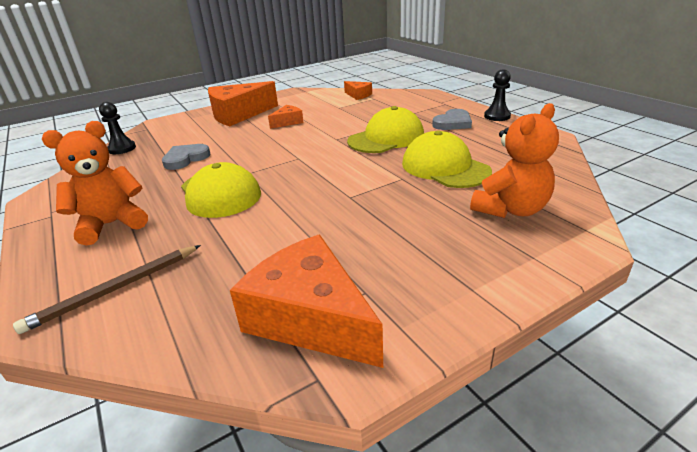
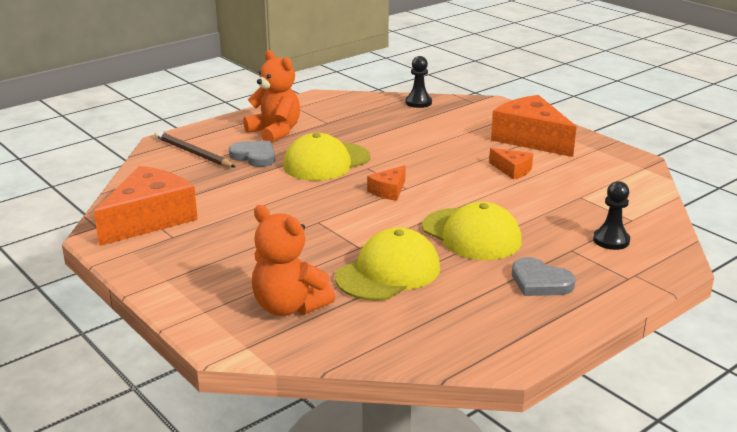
camera: 80 degrees right, 5 degrees down
grey heart [162,144,210,170] -> grey heart moved to [229,141,275,167]
orange cheese [344,81,372,100] -> orange cheese moved to [367,165,406,201]
black pawn [484,69,511,121] -> black pawn moved to [593,181,630,250]

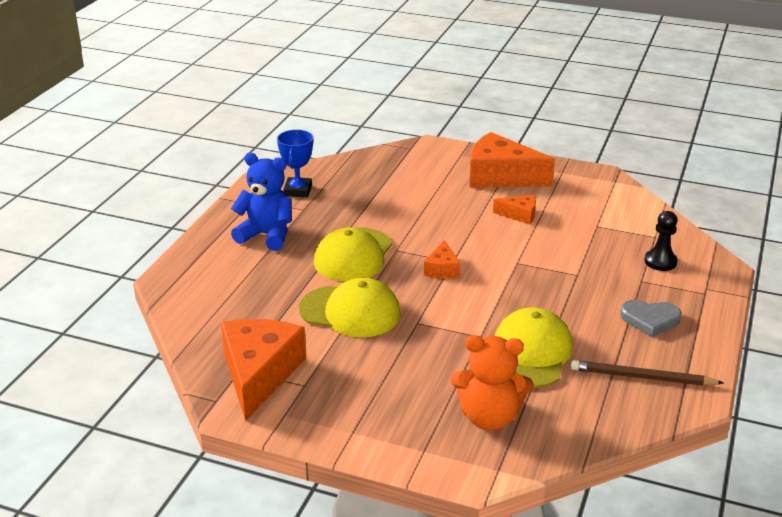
camera: 30 degrees left, 5 degrees up
brown pencil [154,131,235,167] -> brown pencil moved to [570,360,723,386]
grey heart [229,141,275,167] -> none
orange teddy bear [243,50,300,143] -> blue teddy bear [231,153,292,251]
black pawn [405,56,432,108] -> none
yellow cap [422,202,522,260] -> yellow cap moved to [299,278,401,337]
none -> blue trophy [277,130,313,197]

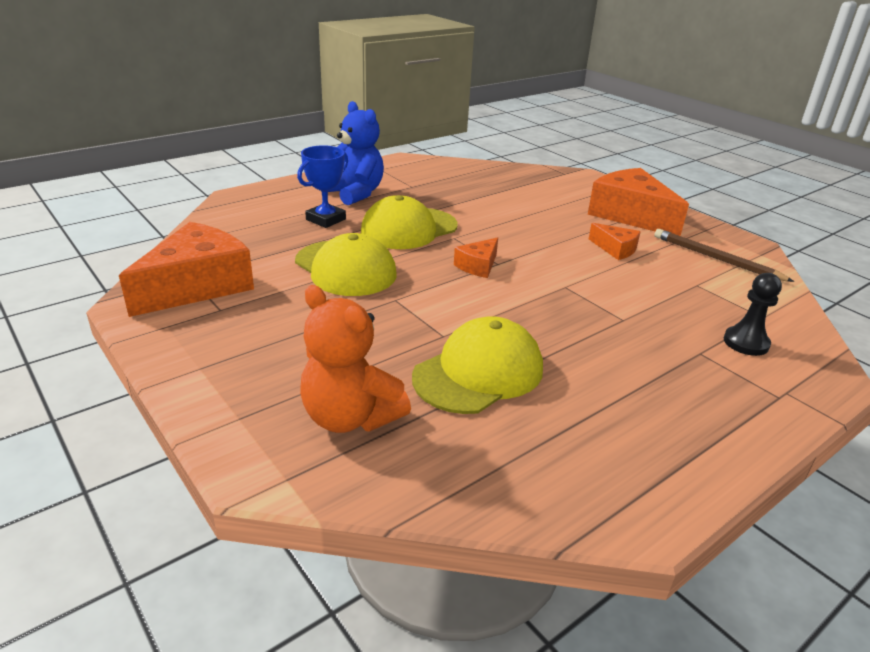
camera: 30 degrees right, 0 degrees up
blue trophy [277,130,313,197] -> blue trophy moved to [297,145,348,228]
brown pencil [570,360,723,386] -> brown pencil moved to [654,229,794,282]
grey heart [620,300,682,337] -> none

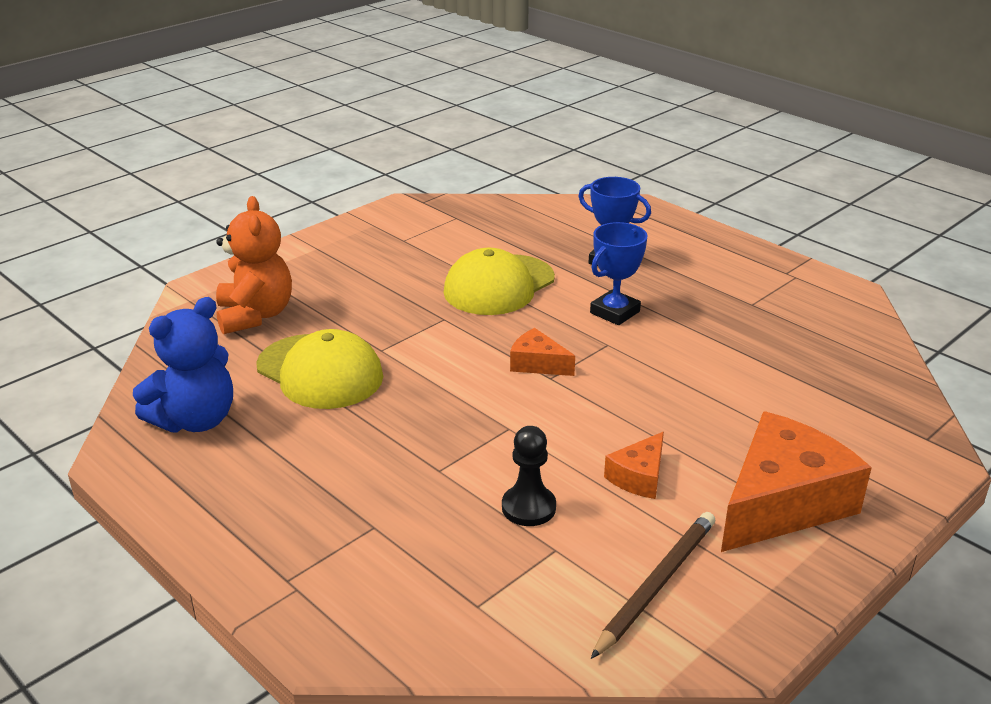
camera: 85 degrees right, 0 degrees up
orange cheese [119,222,254,317] -> none
orange teddy bear [300,285,411,433] -> orange teddy bear turned 135 degrees clockwise [216,196,292,334]
blue teddy bear [328,101,384,205] -> blue teddy bear moved to [133,297,233,433]
yellow cap [361,195,457,249] -> blue trophy [590,222,648,325]
black pawn [724,273,782,356] -> black pawn moved to [502,426,556,526]

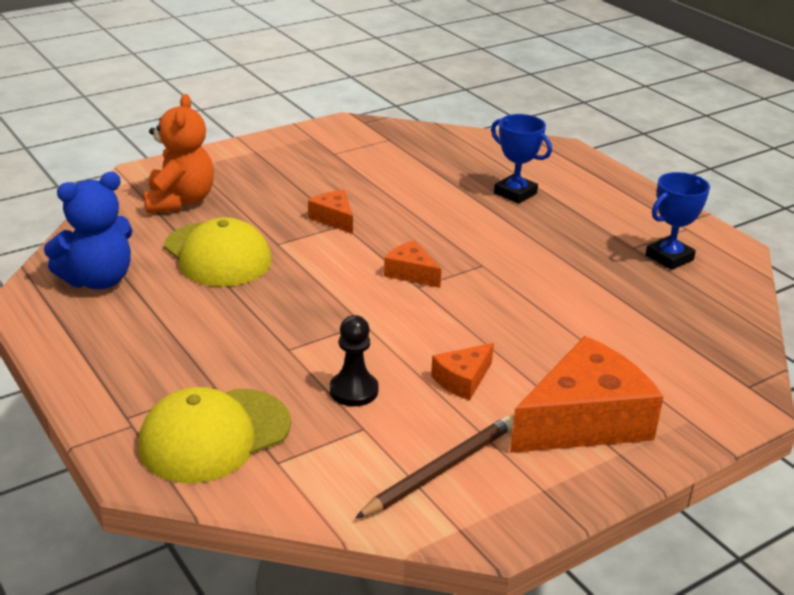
camera: 10 degrees right, 0 degrees up
yellow cap [443,248,555,315] -> yellow cap moved to [138,387,291,483]
blue trophy [590,222,648,325] -> blue trophy moved to [646,172,710,270]
none -> orange cheese [308,190,353,234]

